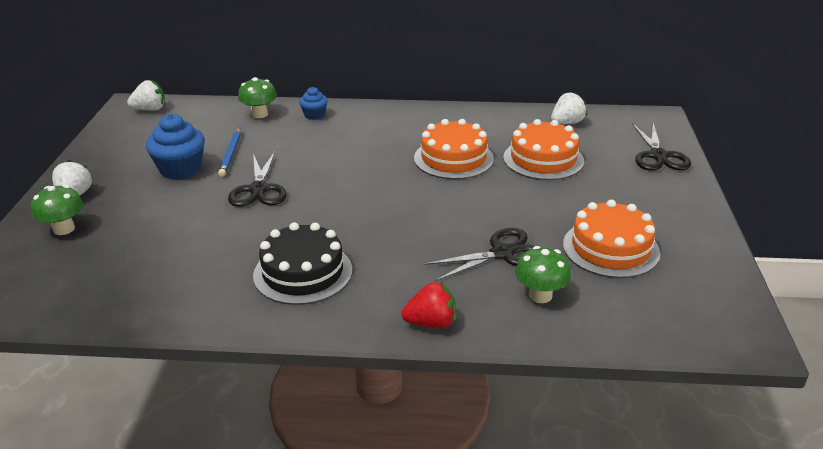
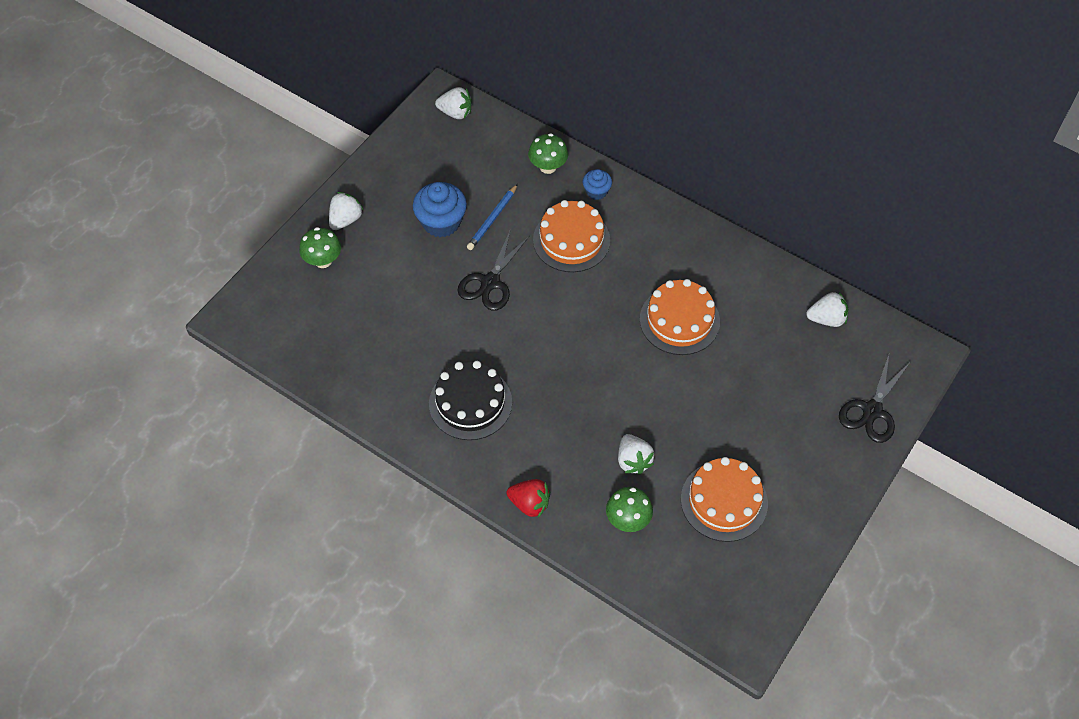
camera: 30 degrees right, 25 degrees up
black scissors [423,228,535,282] -> white strawberry [618,434,654,475]
orange cake [503,119,584,180] -> orange cake moved to [533,200,610,272]

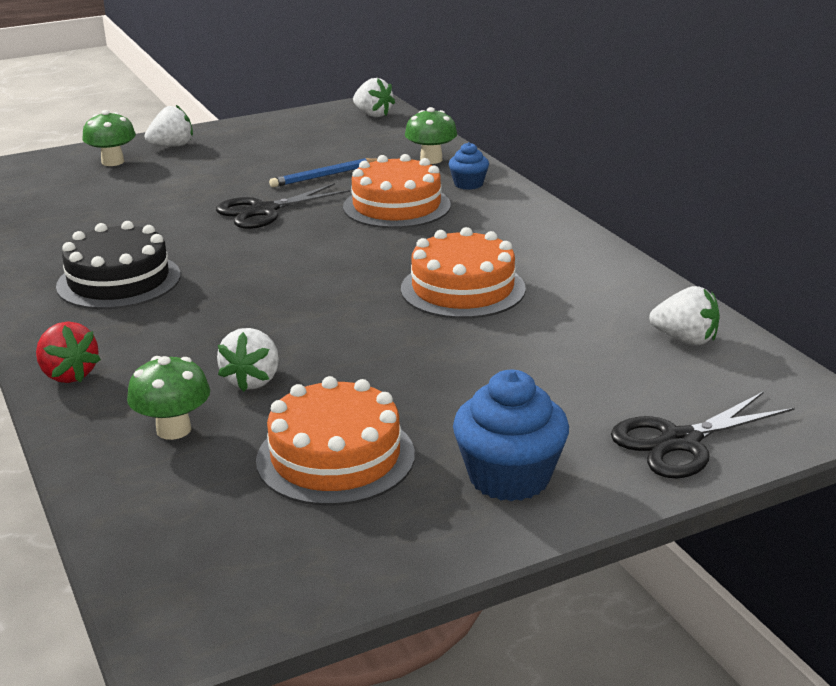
camera: 30 degrees right, 30 degrees down
blue cupcake [413,182,467,237] -> blue cupcake moved to [453,370,569,501]

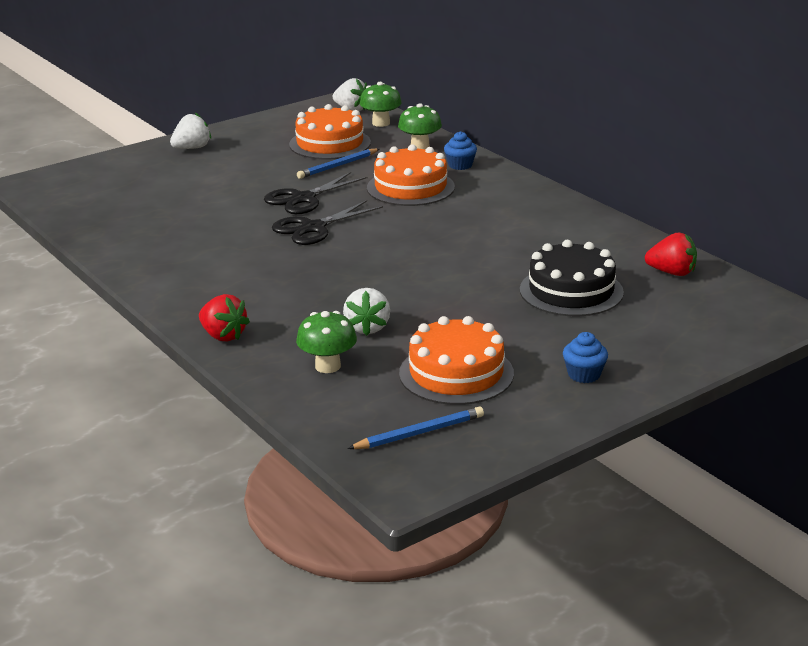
camera: 10 degrees left, 0 degrees up
black cake [56,221,181,309] -> black cake moved to [520,240,624,316]
green mushroom [82,110,136,166] -> green mushroom moved to [360,82,402,127]
orange cake [401,227,526,319] -> orange cake moved to [289,104,371,159]
blue cupcake [453,370,569,501] -> blue cupcake [563,332,608,383], size x0.56
black scissors [611,391,795,478] -> black scissors moved to [272,200,383,245]
white strawberry [649,286,720,345] -> red strawberry [645,232,697,276]
none -> blue pencil [347,407,484,449]

